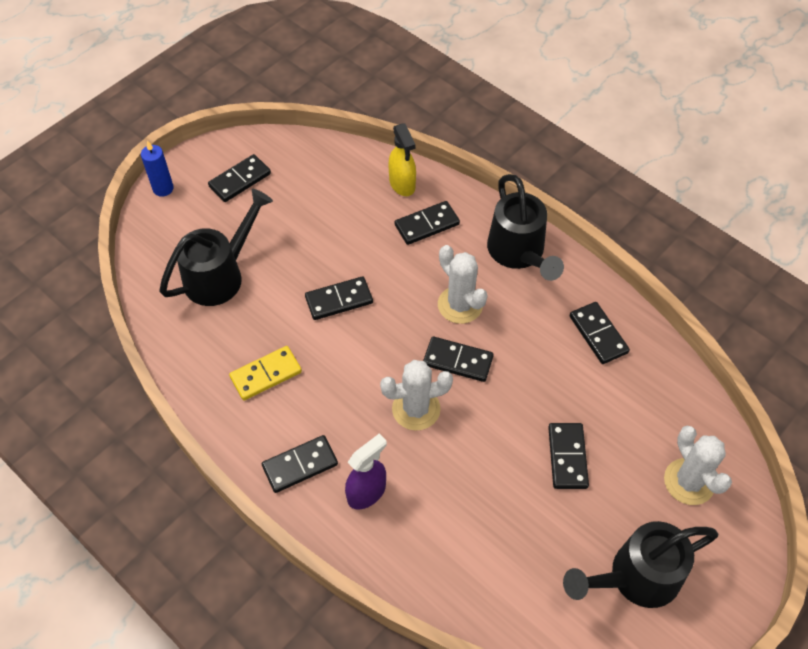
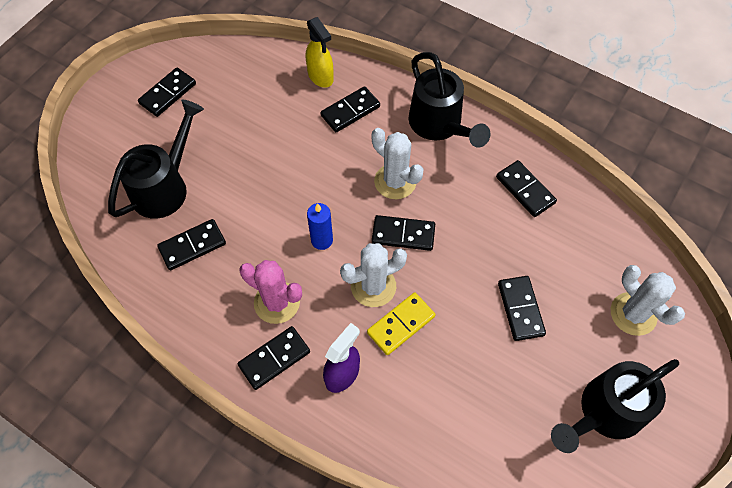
camera: 10 degrees left, 5 degrees up
blue candle [141,140,174,197] -> blue candle moved to [307,203,333,250]
yellow domino [229,346,302,400] -> yellow domino moved to [367,292,436,355]
black domino [305,276,373,320] -> black domino moved to [157,219,226,270]
none -> pink cactus [239,260,302,324]

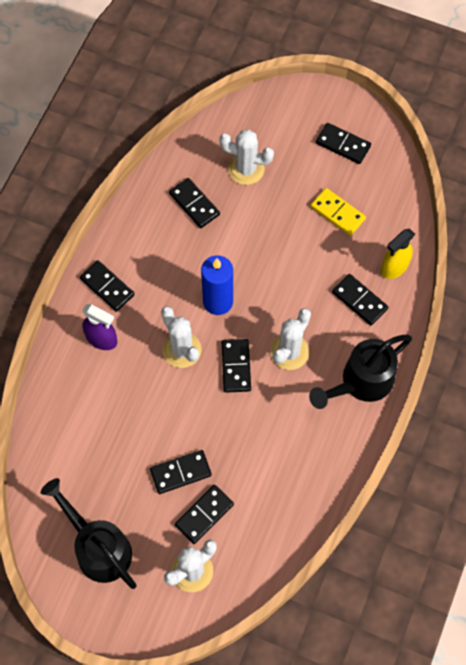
camera: 80 degrees right, 5 degrees up
black watering can [108,100,204,219] -> white cactus [219,130,274,185]
pink cactus [239,260,302,324] -> none
blue candle [307,203,333,250] -> blue candle [201,255,233,315], size x1.57
yellow domino [367,292,436,355] -> yellow domino moved to [311,188,366,236]
black domino [496,160,557,217] -> black domino moved to [175,485,234,544]

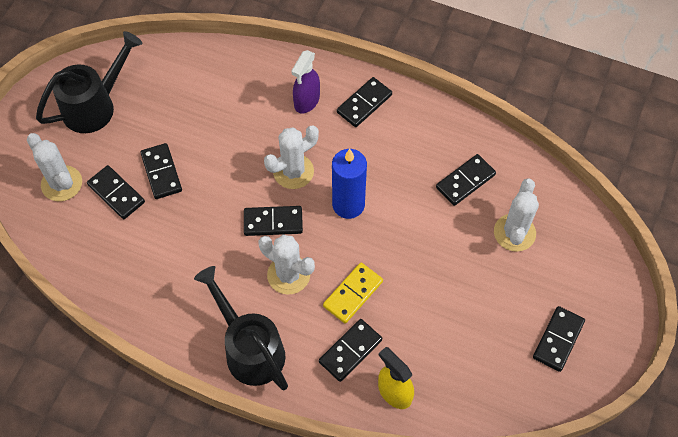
camera: 90 degrees right, 5 degrees down
yellow domino [311,188,366,236] -> yellow domino moved to [323,263,383,324]

